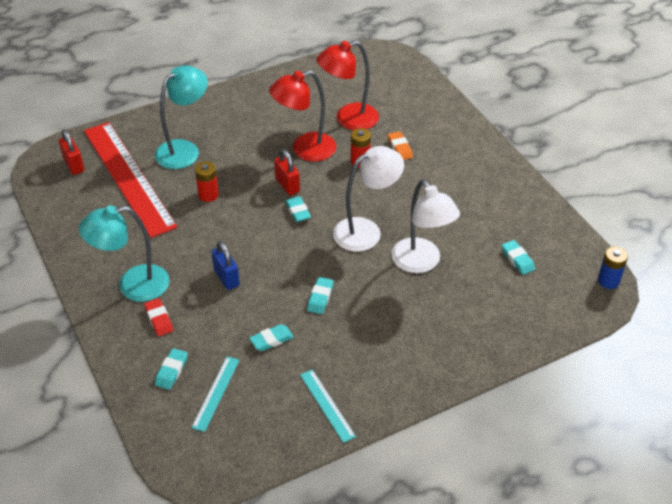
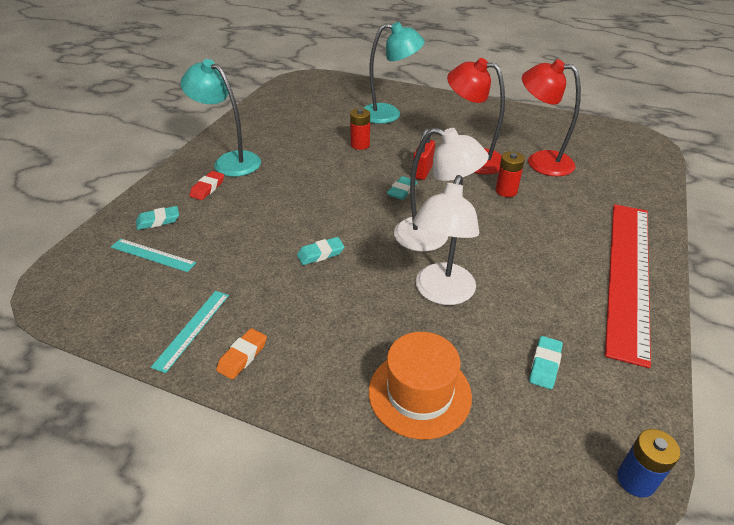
camera: 50 degrees right, 5 degrees down
red padlock [59,129,84,175] -> none
red ruler [84,122,178,238] -> red ruler moved to [605,204,651,368]
turquoise ruler [191,356,240,432] -> turquoise ruler turned 45 degrees clockwise [111,239,196,272]
blue padlock [211,241,240,290] -> none
turquoise eraser [250,324,294,351] -> none
orange eraser [388,131,413,160] -> orange eraser moved to [216,328,267,380]
none -> orange hat [369,332,472,440]

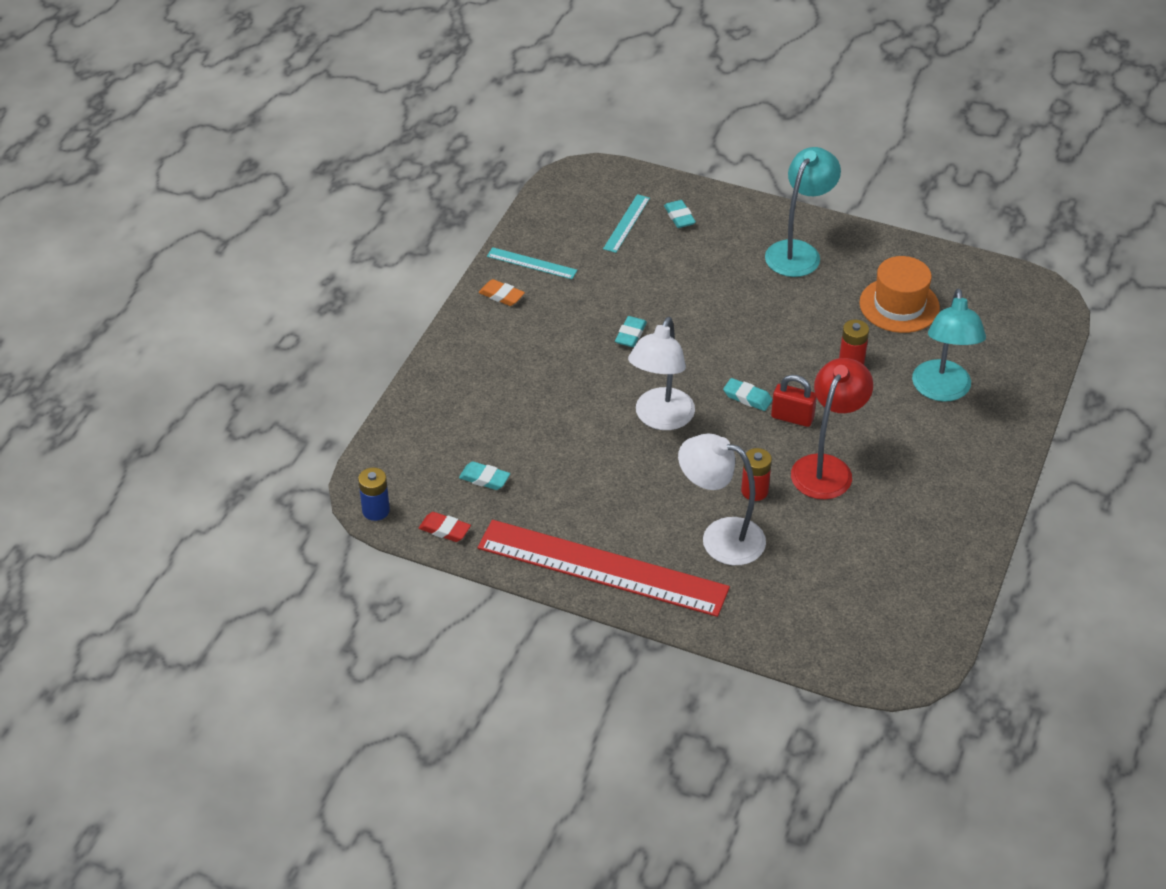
camera: 90 degrees right, 5 degrees up
red eraser [190,171,224,200] -> red eraser moved to [419,512,471,542]
turquoise eraser [297,237,344,265] -> turquoise eraser turned 45 degrees clockwise [615,316,647,347]
orange hat [369,332,472,440] -> orange hat moved to [859,256,940,333]
white lamp [413,175,479,305] -> white lamp moved to [678,434,766,565]
red lamp [522,59,581,176] -> none

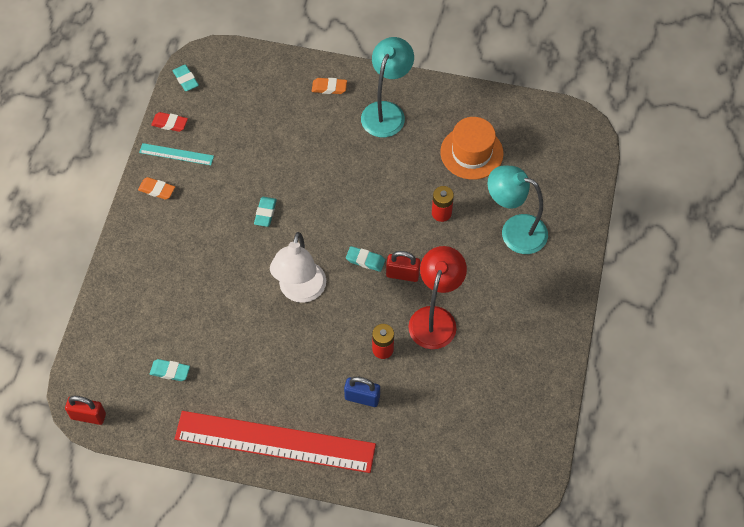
camera: 10 degrees left, 15 degrees up
blue battery [358,467,390,521] -> red padlock [65,396,106,425]
red eraser [419,512,471,542] -> red eraser moved to [151,112,188,132]
turquoise ruler [603,194,650,253] -> none
turquoise eraser [664,200,696,228] -> turquoise eraser moved to [172,65,199,91]
white lamp [678,434,766,565] -> blue padlock [344,377,380,407]
turquoise lamp [912,289,986,402] -> turquoise lamp turned 120 degrees clockwise [488,166,548,254]
none -> orange eraser [312,78,347,94]

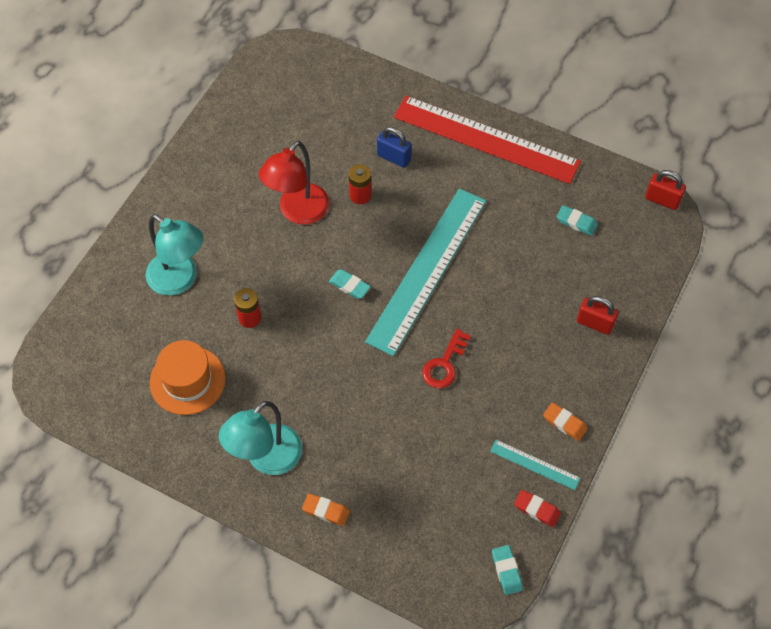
camera: 165 degrees left, 0 degrees up
turquoise eraser [254,197,277,227] -> red key [422,329,471,388]
white lamp [270,232,326,303] -> turquoise ruler [365,188,486,356]
red padlock [386,251,420,282] -> red padlock moved to [577,296,619,335]

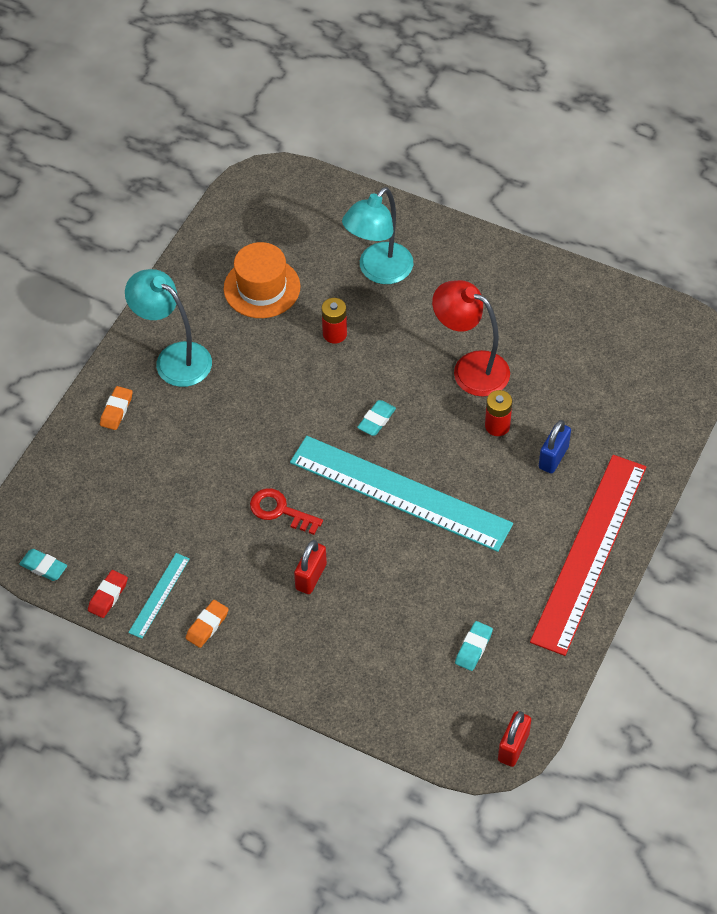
camera: 90 degrees right, 5 degrees down
turquoise eraser [492,545,523,595] -> turquoise eraser turned 45 degrees clockwise [19,549,67,581]
red padlock [577,296,619,335] -> red padlock moved to [294,540,327,594]

